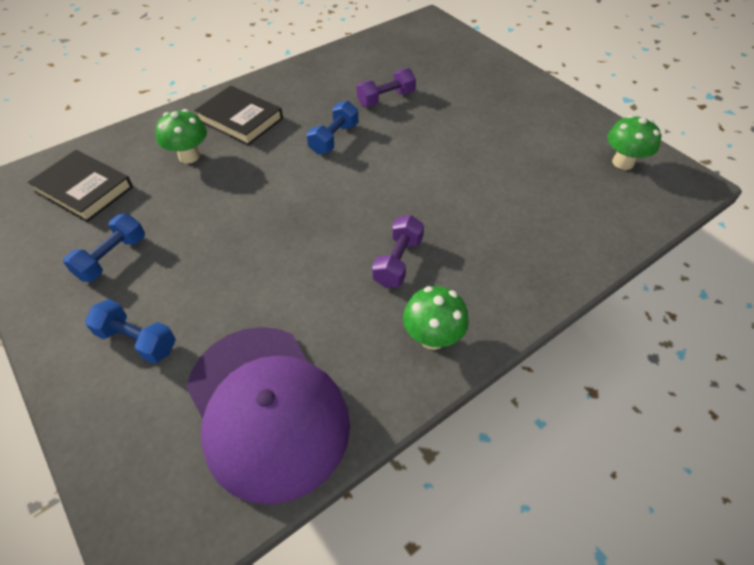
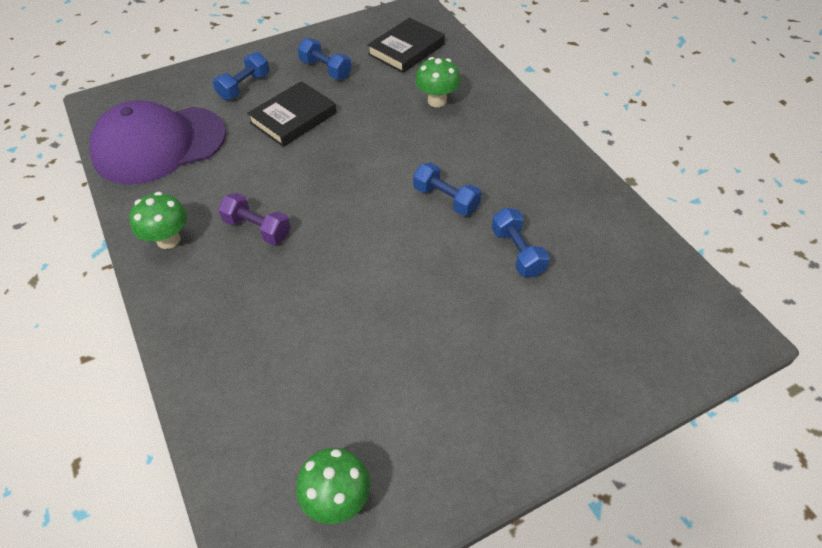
camera: 100 degrees right, 0 degrees up
black book [194,86,283,145] -> black book moved to [247,81,337,147]
purple dumbbell [357,68,416,107] -> blue dumbbell [492,208,550,277]

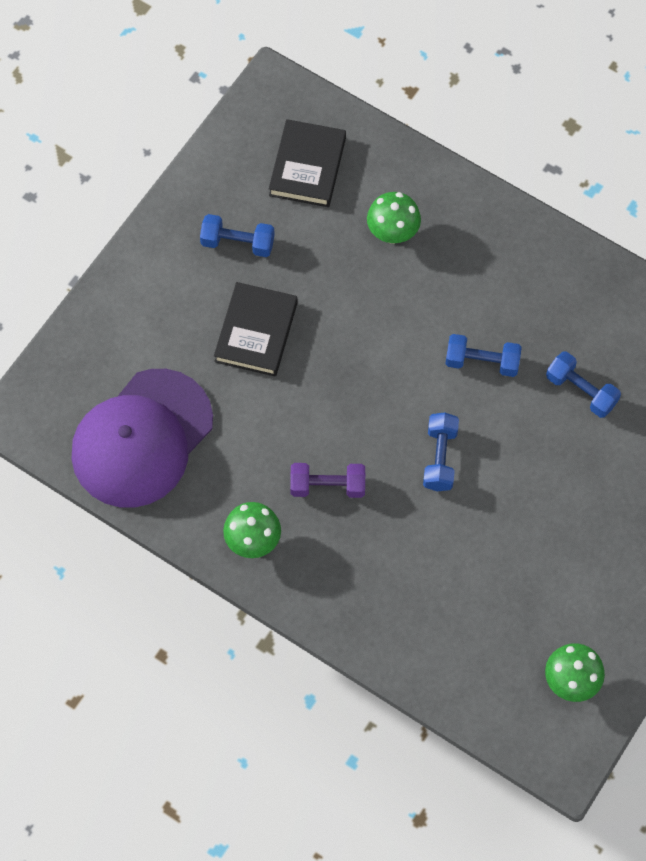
camera: 30 degrees left, 15 degrees up
blue dumbbell [213,52,269,100] -> blue dumbbell moved to [423,412,459,491]

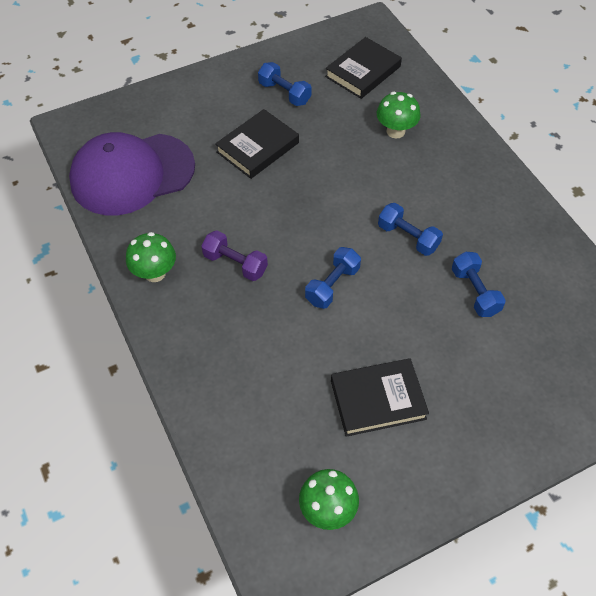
camera: 30 degrees right, 10 degrees down
none -> black book [331,358,429,437]

